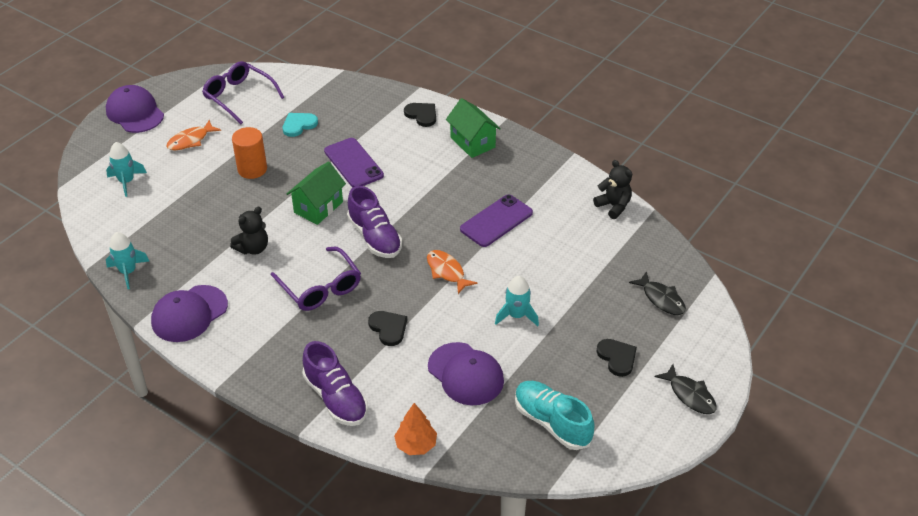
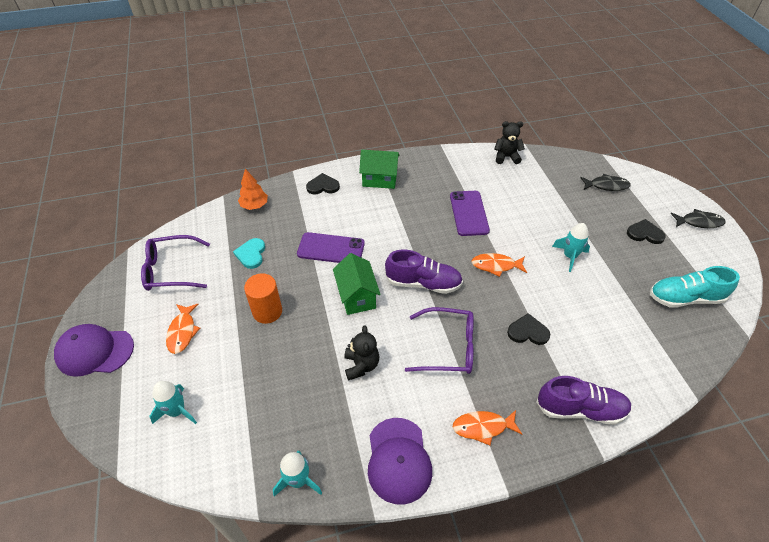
camera: 50 degrees left, 5 degrees up
orange tree [394,403,437,455] -> orange tree moved to [238,169,268,210]
purple cap [428,342,504,405] -> none
none -> orange fish [452,410,522,445]

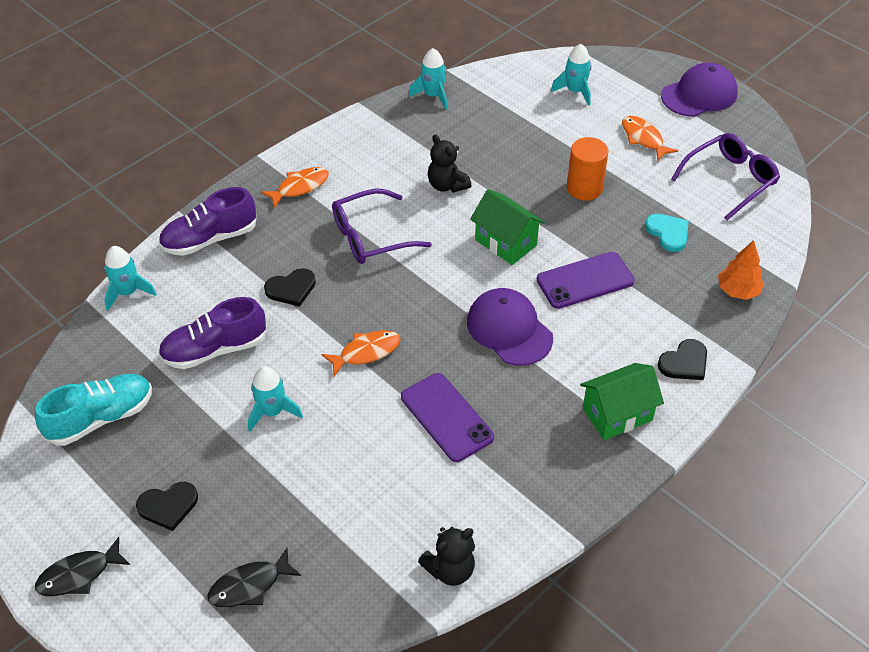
camera: 150 degrees right, 0 degrees up
purple cap [368,418,432,505] -> purple cap moved to [467,288,553,366]
purple shoe [385,250,463,294] -> purple shoe moved to [158,297,267,369]
none -> turquoise rocket [104,246,157,311]

